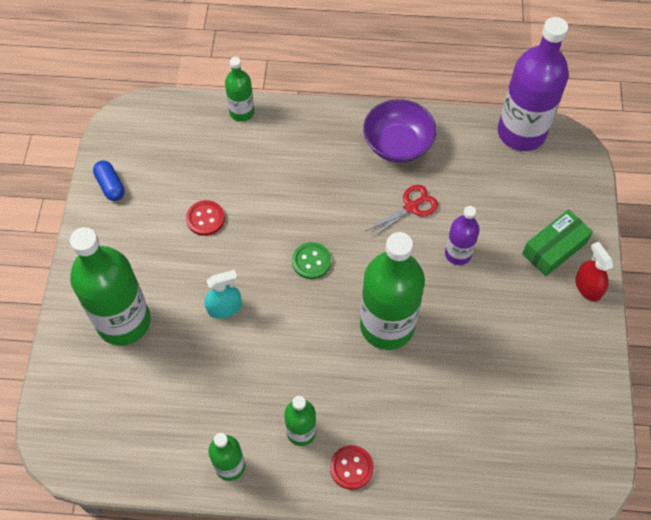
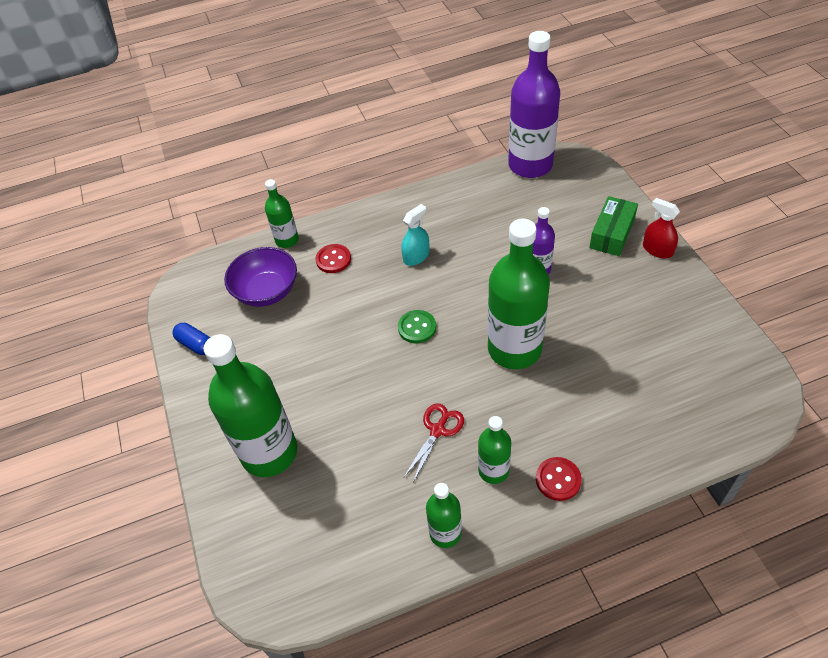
camera: 20 degrees left, 10 degrees down
red button [186,200,225,236] -> red button moved to [315,244,351,273]
turquoise spray bottle [205,270,242,319] -> turquoise spray bottle moved to [401,204,430,266]
purple bowl [363,99,437,163] -> purple bowl moved to [224,247,297,307]
red scissors [366,185,438,238] -> red scissors moved to [404,403,464,482]

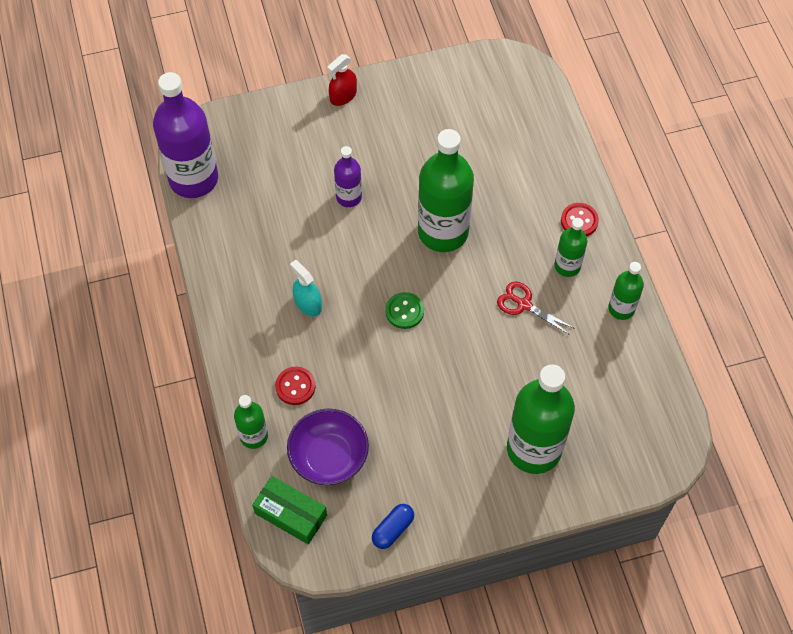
camera: 90 degrees left, 10 degrees up
green box [589,196,638,256] -> green box moved to [252,476,327,545]

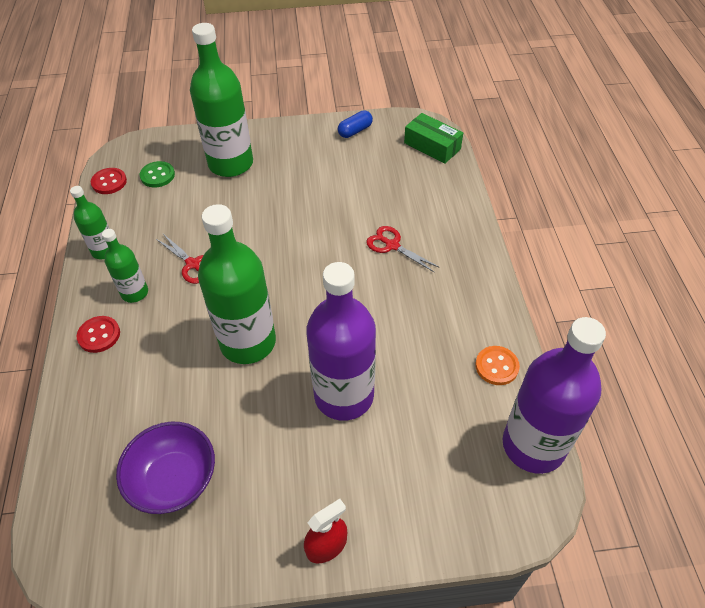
camera: 170 degrees left, 10 degrees down
green bottle [234,395,268,449] -> none
red button [275,367,316,405] -> red button moved to [91,168,127,194]
purple bowl [287,409,369,485] -> purple bowl moved to [116,422,215,514]
turquoise spray bottle [290,260,322,316] -> none
purple bottle [334,146,362,207] -> purple bottle [306,262,376,421], size x1.95
green button [385,292,424,329] -> green button moved to [140,161,175,187]
none -> red scissors [366,226,440,273]
none -> orange button [475,346,520,385]

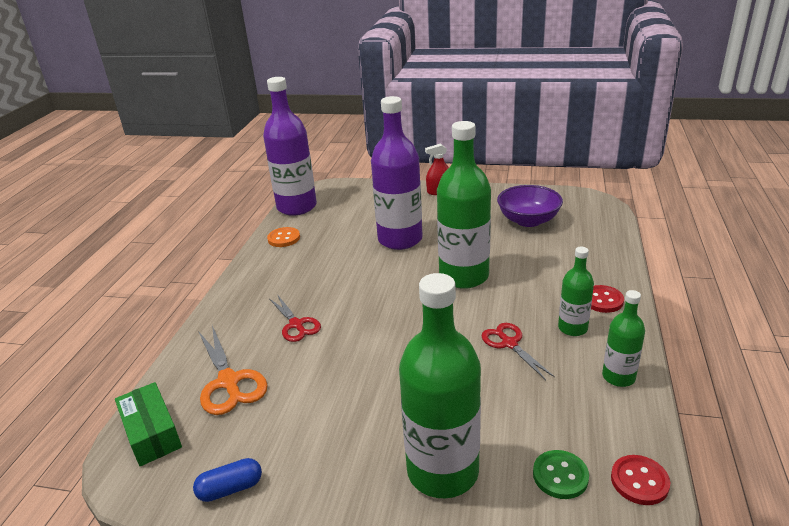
camera: 160 degrees left, 20 degrees down
none -> orange scissors [198,325,268,415]

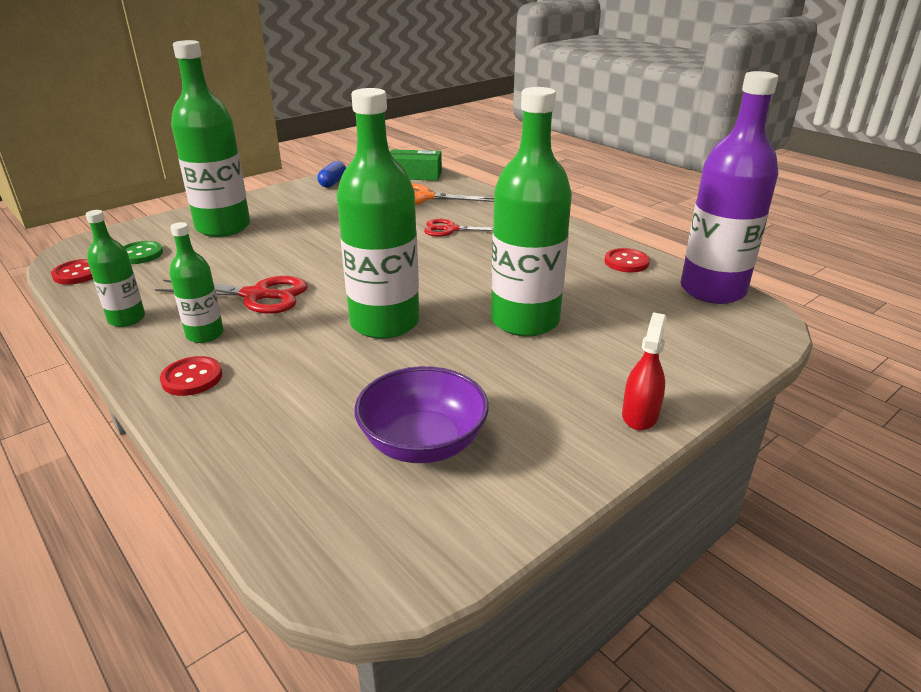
camera: 125 degrees right, 0 degrees up
orange button [267,227,300,247] -> red button [605,248,650,272]
purple bottle [371,96,423,250] -> green bottle [491,87,572,337]
red scissors [482,323,555,380] -> red scissors [155,276,308,314], size x1.51

